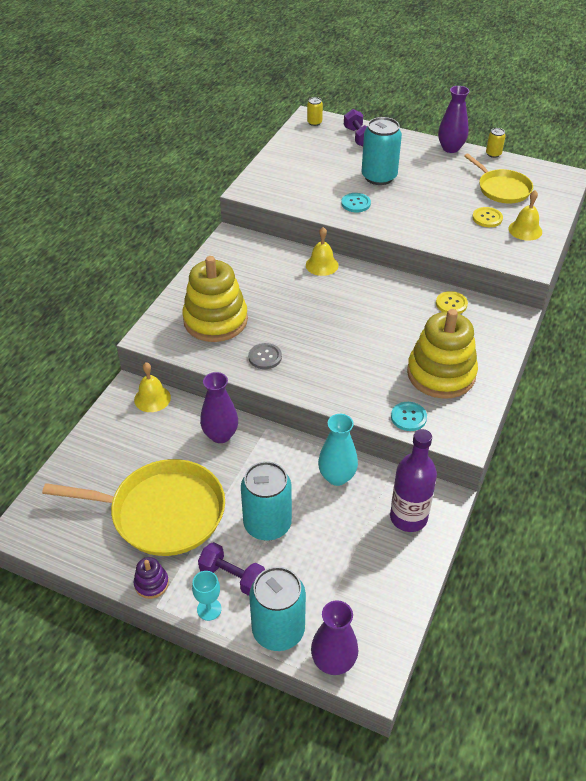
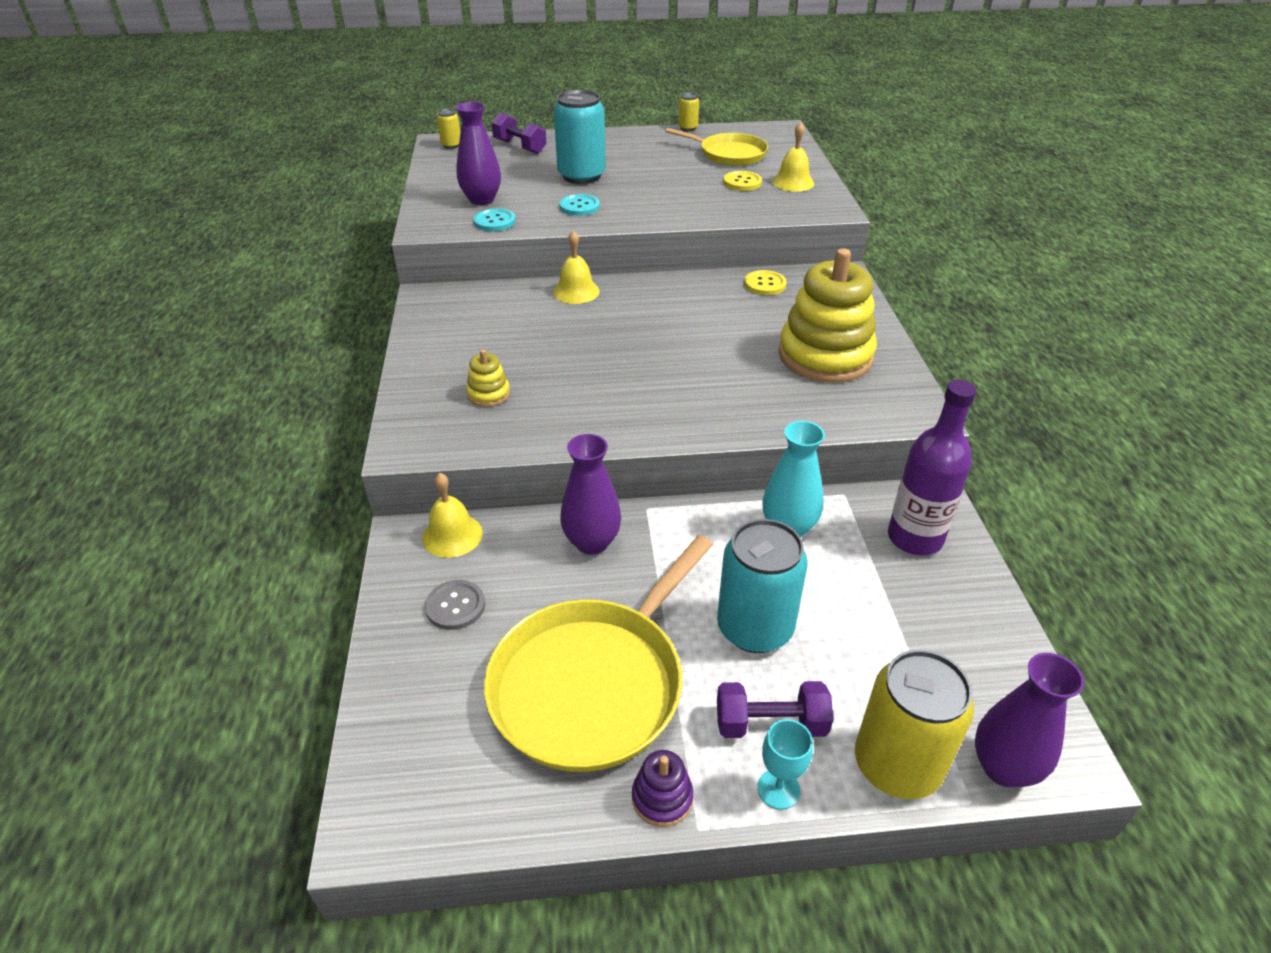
camera: 30 degrees left, 5 degrees down
yellow pan [42,459,225,556] -> yellow pan turned 150 degrees clockwise [484,535,713,772]
yellow stacking toy [182,256,248,342] -> yellow stacking toy [466,349,510,407], size x0.43
grey button [248,343,282,369] -> grey button moved to [425,580,485,630]
turquoise can [249,567,306,651] -> yellow can [855,650,974,799]
turquoise button [391,402,427,431] -> turquoise button moved to [474,208,516,231]
purple vase [438,86,469,153] -> purple vase moved to [456,102,501,205]

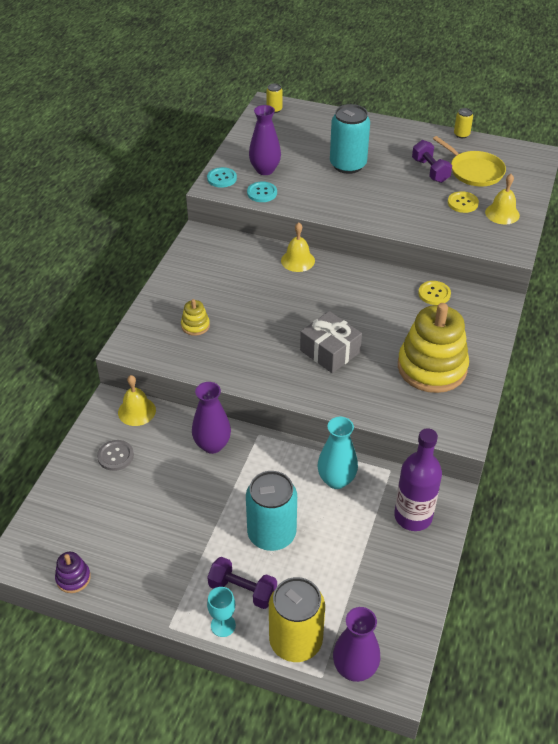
camera: 25 degrees right, 5 degrees up
yellow pan [484,535,713,772] -> none
purple dumbbell [491,112,547,154] -> purple dumbbell moved to [412,140,452,183]
turquoise button [559,194,600,216] -> turquoise button moved to [207,167,237,188]
purple stacking toy [632,750,694,827] -> purple stacking toy moved to [55,552,91,593]
none -> grey gift [300,311,362,373]

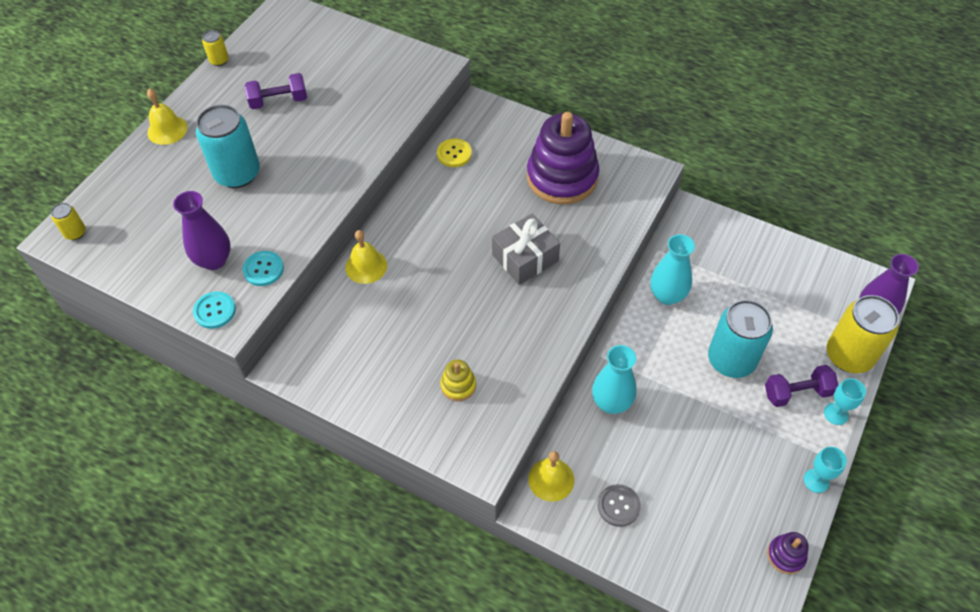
camera: 80 degrees left, 10 degrees up
purple vase [192,382,231,454] -> turquoise vase [592,345,637,414]
purple dumbbell [207,557,277,609] -> purple dumbbell turned 45 degrees clockwise [765,365,838,407]
purple bottle [394,428,442,531] -> none
yellow stacking toy [398,303,469,393] -> purple stacking toy [527,112,599,204]
yellow pan [433,136,506,187] -> none
yellow button [448,191,479,213] -> none
yellow bell [485,174,520,224] -> yellow bell moved to [147,88,187,145]
none -> turquoise goblet [804,447,847,493]

